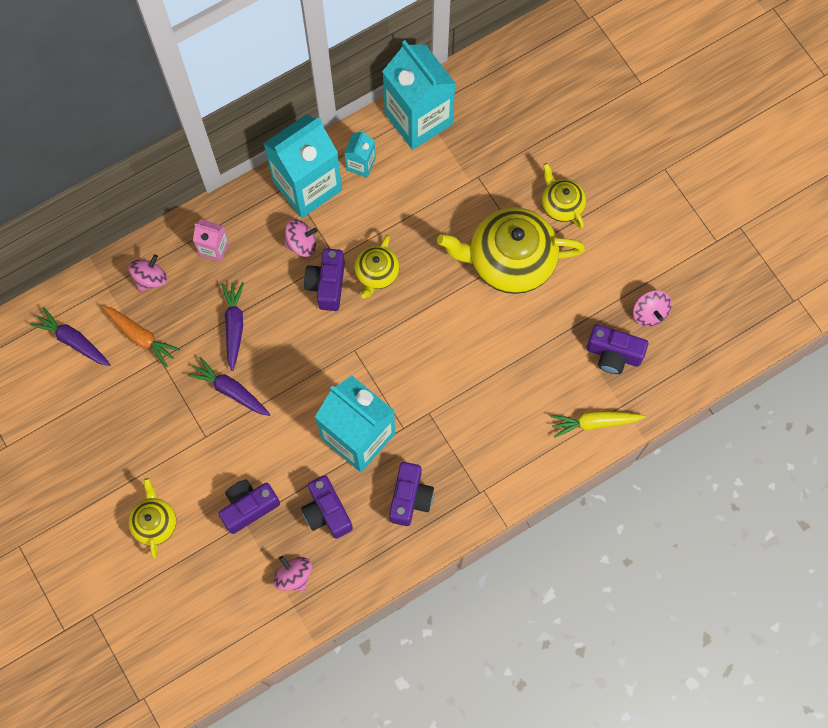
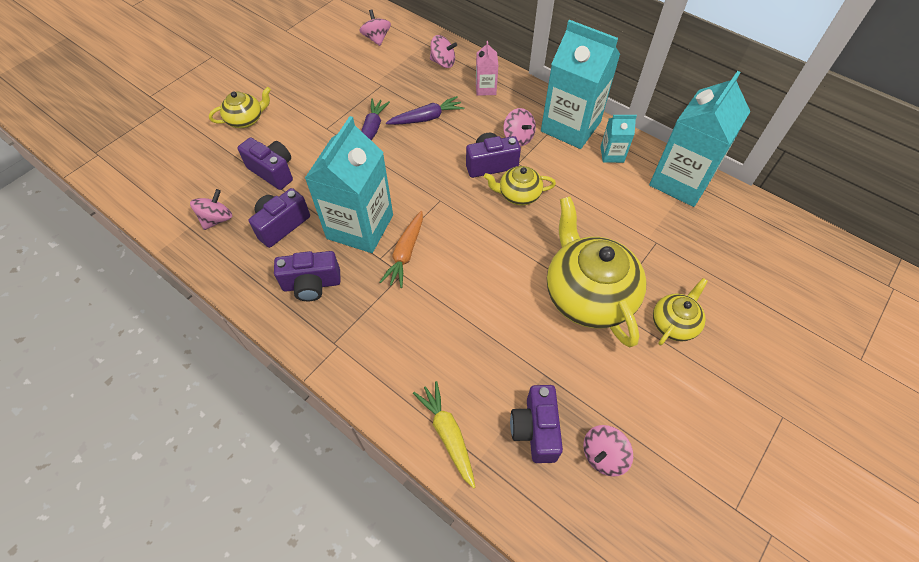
camera: 70 degrees right, 15 degrees down
purple carrot [30,307,111,366] -> pink spinning top [359,9,391,46]
orange carrot [102,305,180,367] -> orange carrot moved to [380,211,423,288]

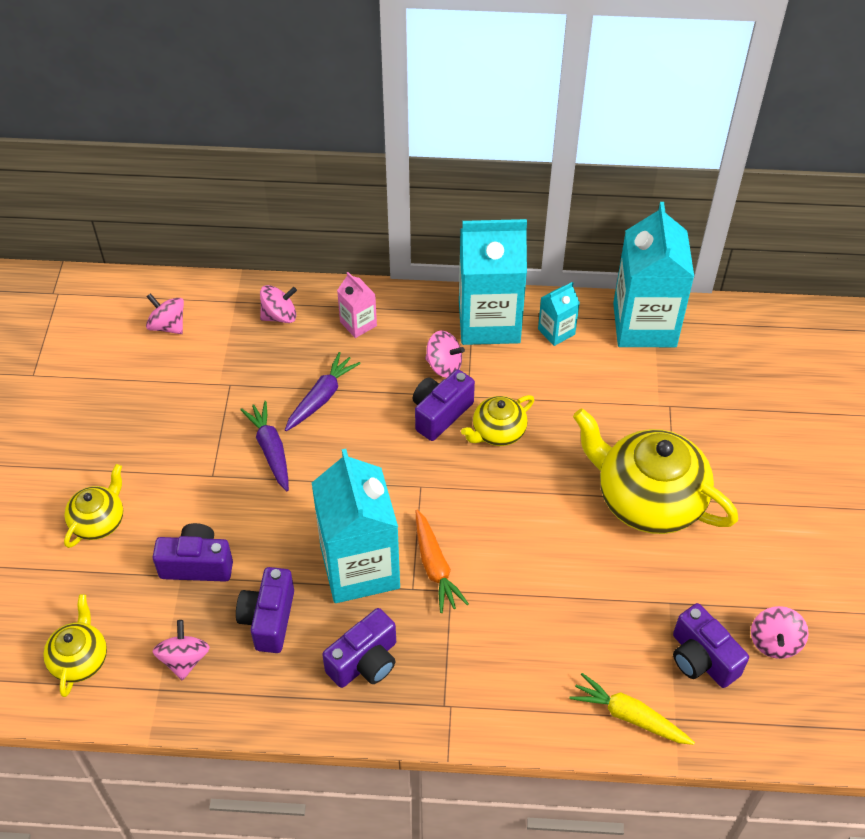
camera: 35 degrees left, 5 degrees down
yellow teapot [653,278,708,346] -> yellow teapot moved to [43,594,107,697]

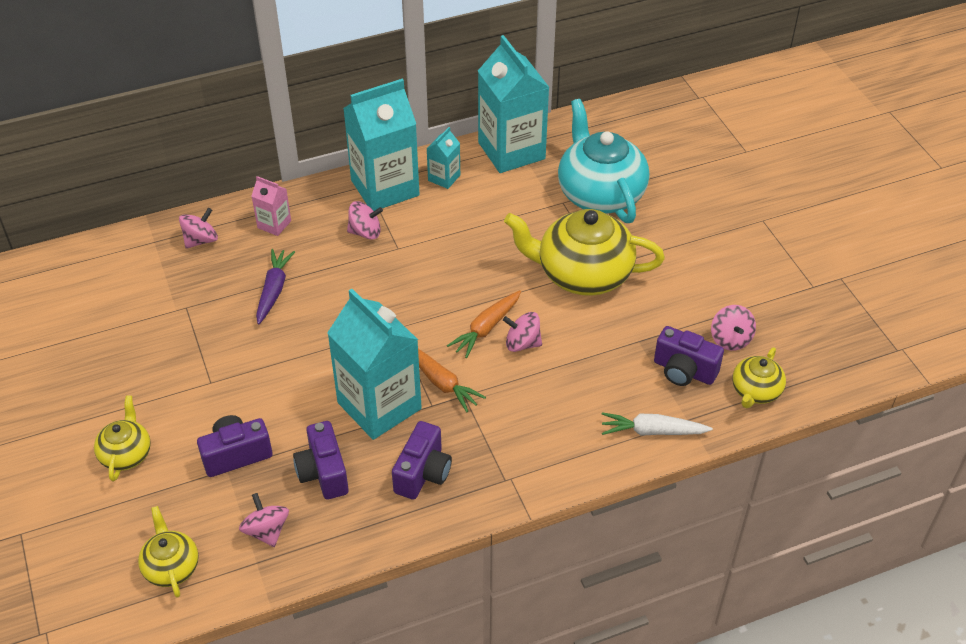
camera: 25 degrees left, 5 degrees down
pink spinning top [146,293,184,334] -> pink spinning top moved to [503,312,542,352]
purple carrot [240,401,289,492] -> none
purple camera [412,369,475,441] -> none
yellow teapot [461,395,534,446] -> yellow teapot moved to [732,347,786,408]
yellow carrot [570,673,695,745] -> white carrot [602,412,713,436]
none -> orange carrot [447,290,521,358]
none -> turquoise teapot [558,99,649,223]

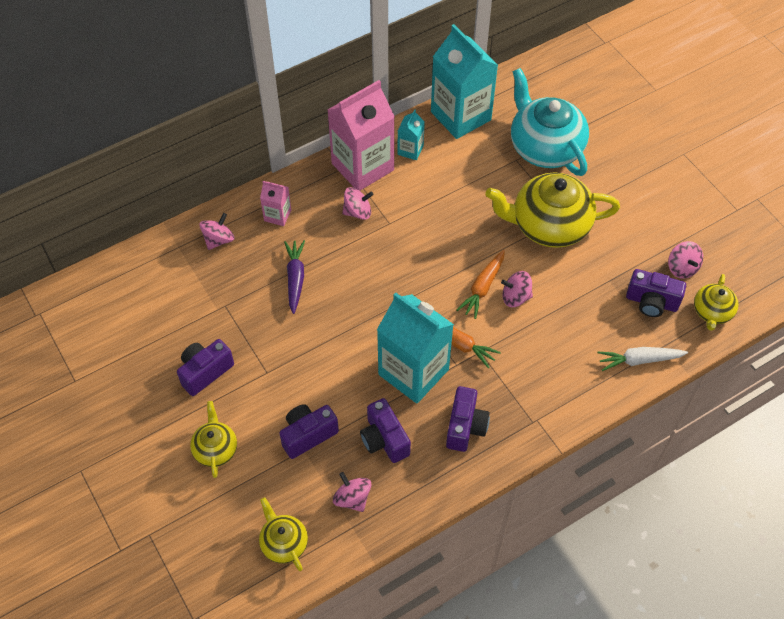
camera: 10 degrees left, 10 degrees up
turquoise carton [343,79,420,211] -> pink carton [328,80,395,191]
none -> purple camera [177,339,234,396]

